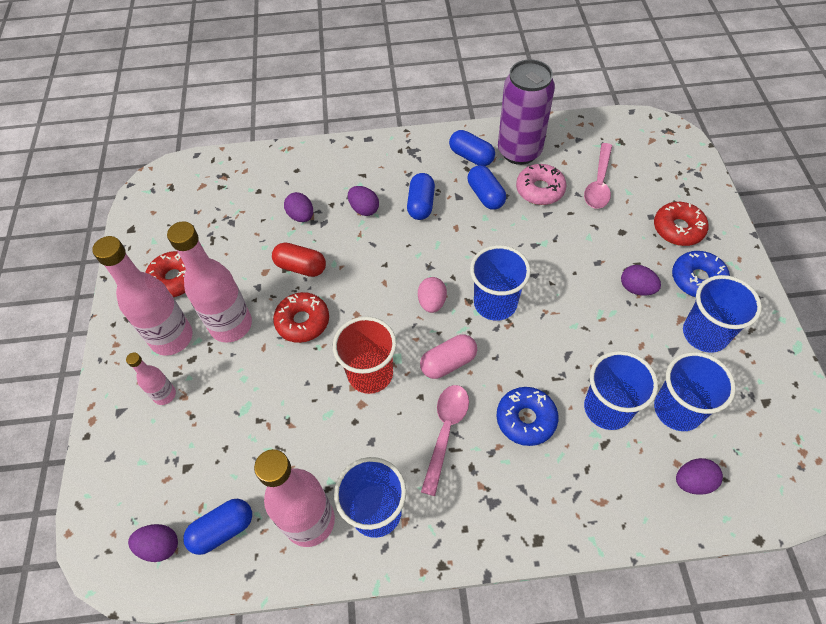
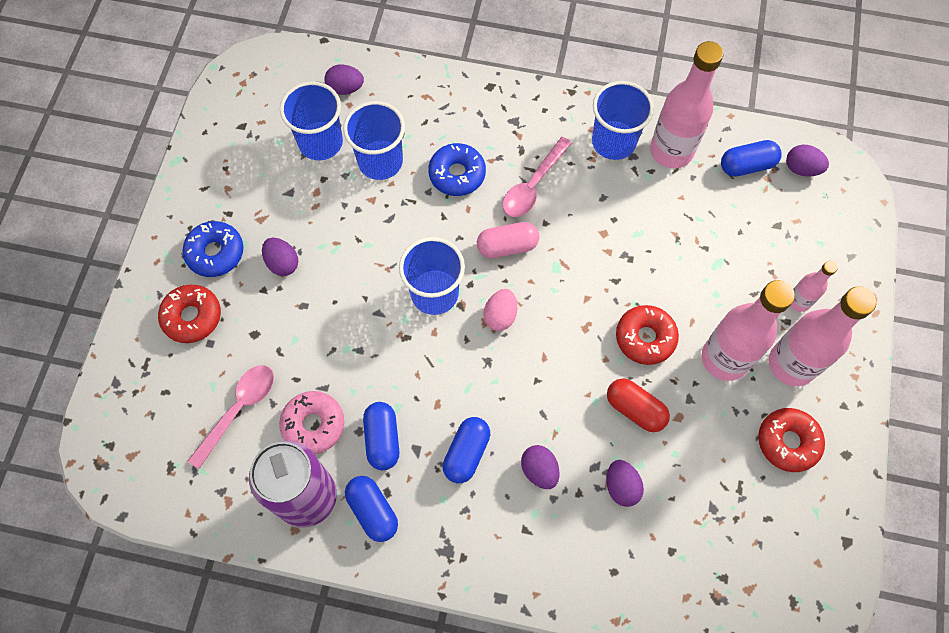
camera: 165 degrees left, 10 degrees up
red cup [333,316,397,394] -> none
blue cup [683,275,762,353] -> none

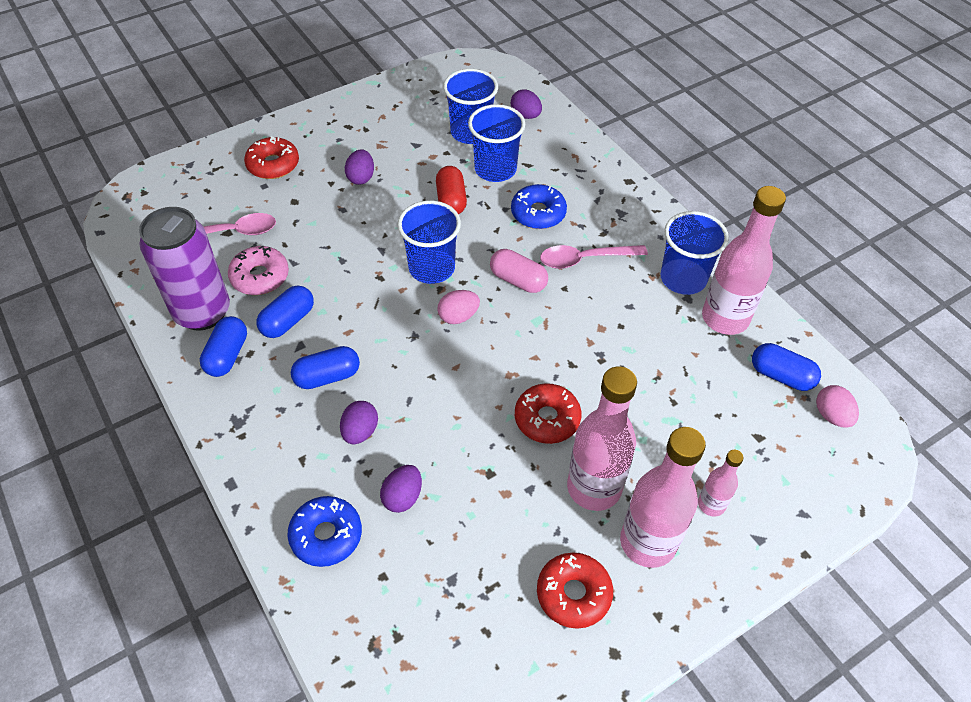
camera: 45 degrees right, 15 degrees down
blue donut [182,221,244,277] -> blue donut moved to [287,496,362,567]
red capsule [607,378,670,432] -> red capsule moved to [436,166,467,214]
purple egg [786,145,829,176] -> pink egg [816,385,859,428]

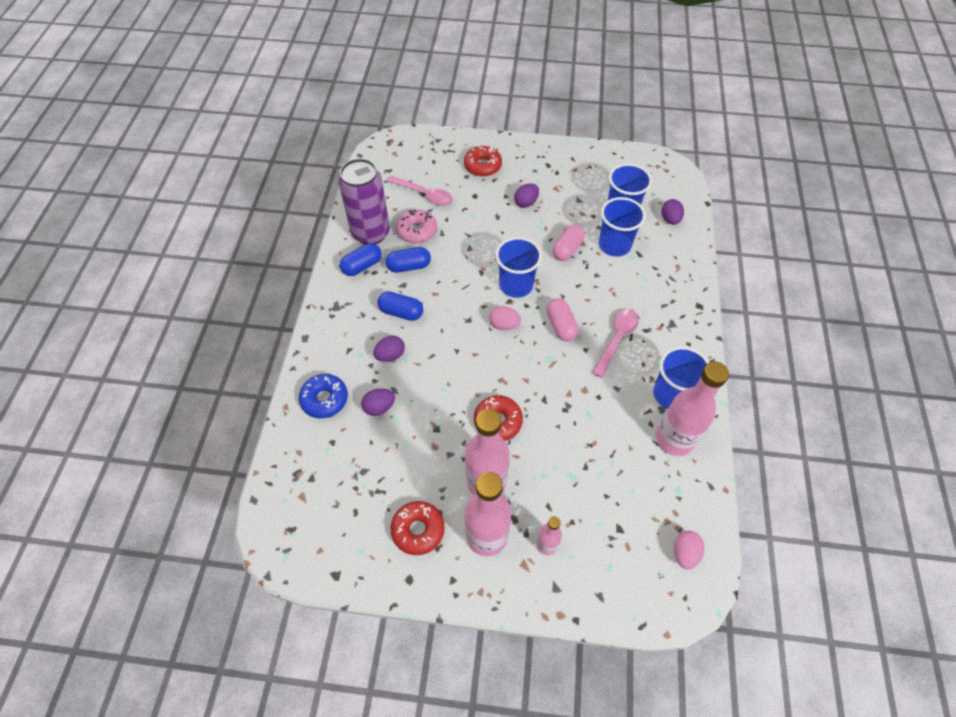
camera: 40 degrees right, 5 degrees up
red capsule [436,166,467,214] -> pink capsule [552,224,585,261]
blue donut [511,184,567,229] -> none
pink spoon [540,245,648,269] -> pink spoon turned 90 degrees clockwise [593,309,639,378]
blue capsule [752,343,821,391] -> none

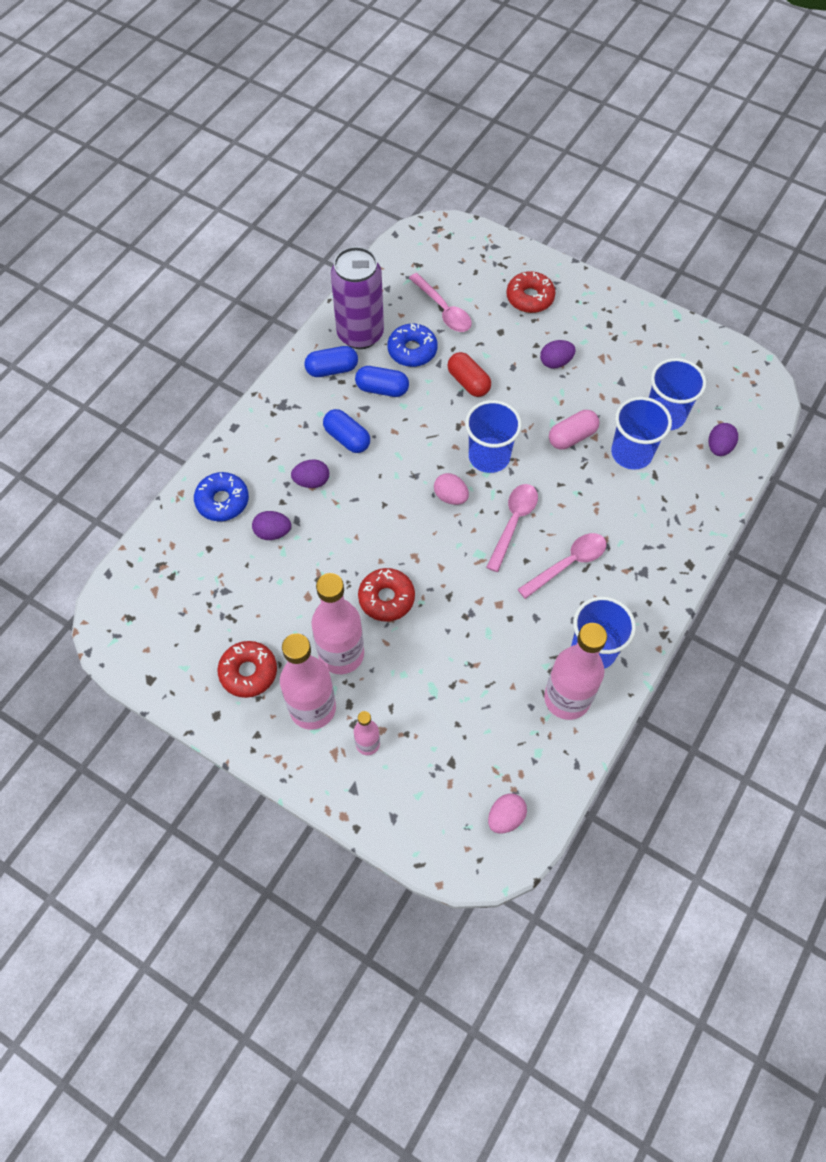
camera: 25 degrees right, 5 degrees up
pink donut [396,209,437,243] -> blue donut [388,323,438,367]
pink capsule [546,298,579,341] -> pink spoon [486,484,538,572]
none -> red capsule [447,352,491,397]

